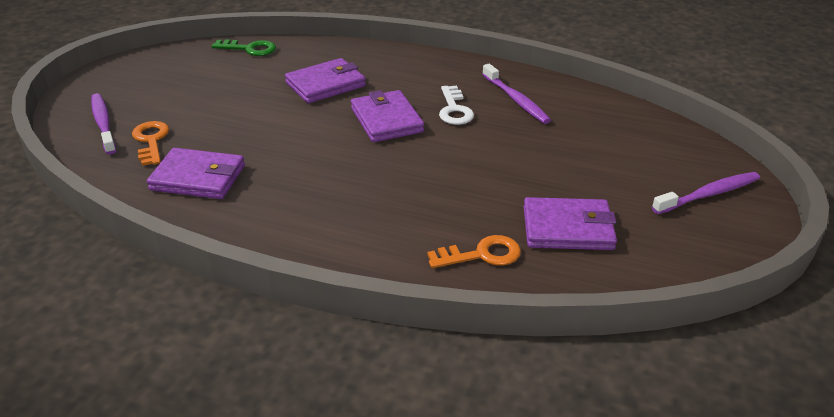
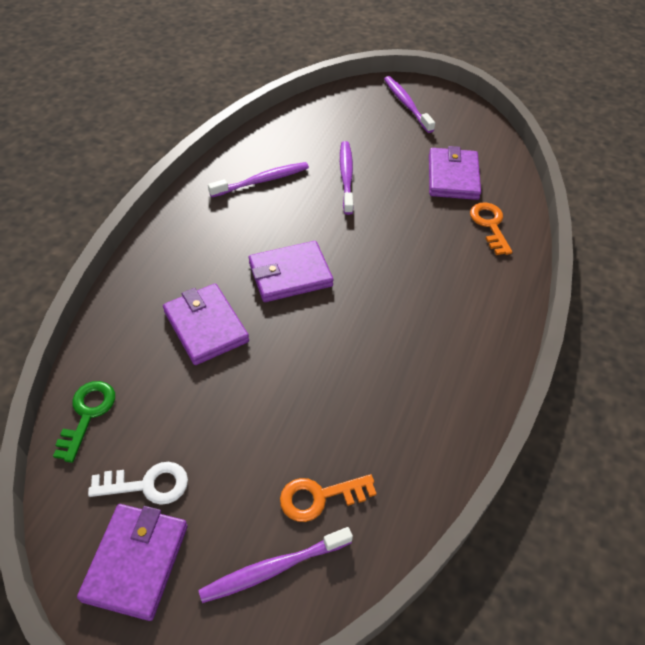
camera: 90 degrees left, 15 degrees up
purple wallet [147,148,245,199] -> purple wallet moved to [77,504,188,621]
white key [439,86,474,125] -> white key moved to [88,462,188,505]
none -> purple toothbrush [340,141,354,215]

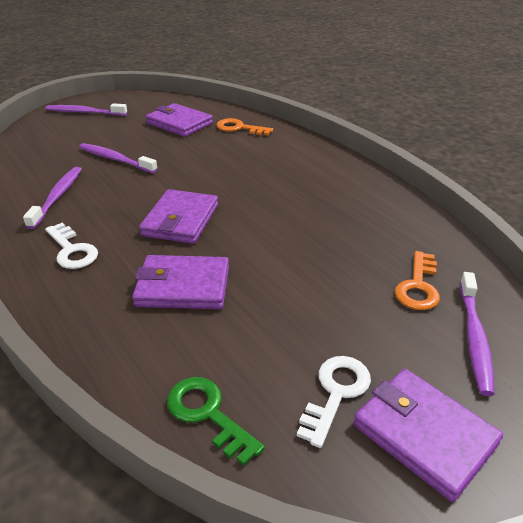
camera: 55 degrees left, 15 degrees down
none -> white key [45,223,98,269]

